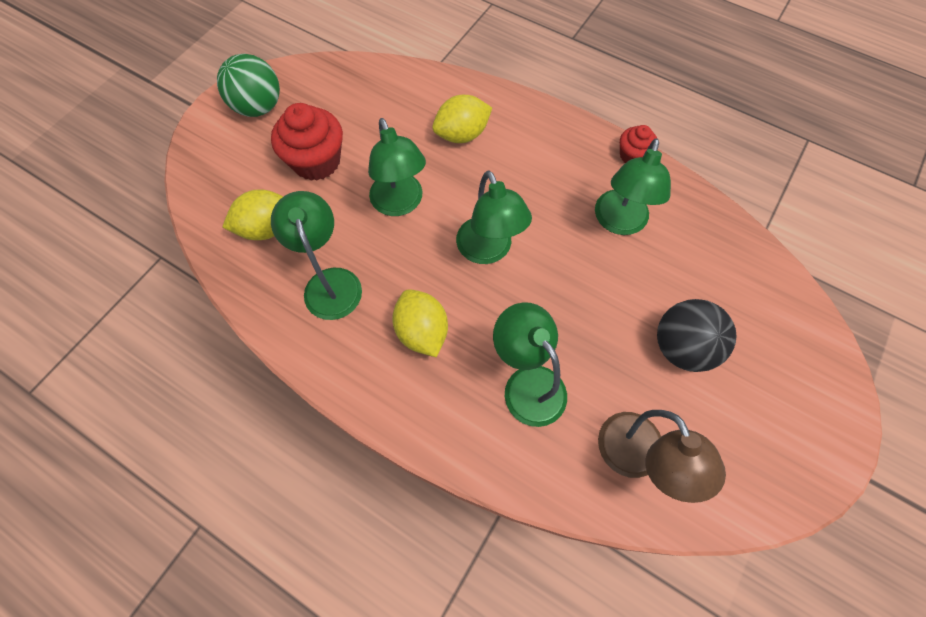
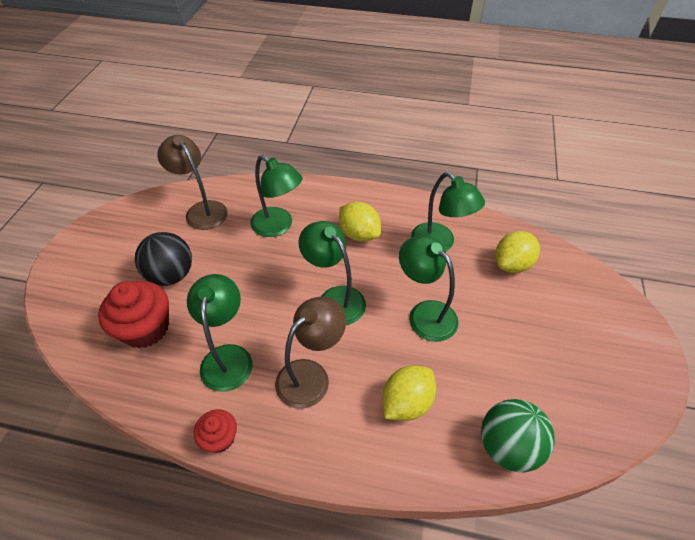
camera: 160 degrees right, 15 degrees down
green ball [217,54,280,117] -> green ball moved to [481,399,555,472]
red cupcake [271,103,343,181] -> red cupcake moved to [98,281,169,348]
none -> brown lamp [275,297,346,409]

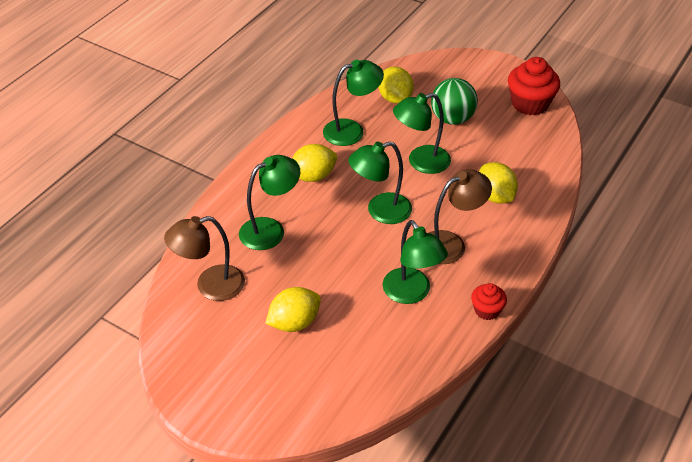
camera: 70 degrees left, 5 degrees down
red cupcake [98,281,169,348] -> red cupcake moved to [508,57,560,115]
black ball [135,232,192,286] -> yellow lemon [265,287,321,332]
green lamp [187,274,253,392] -> green lamp turned 135 degrees counterclockwise [383,220,448,304]
brown lamp [275,297,346,409] -> brown lamp turned 90 degrees clockwise [429,169,492,264]
green ball [481,399,555,472] -> green ball moved to [431,78,478,125]

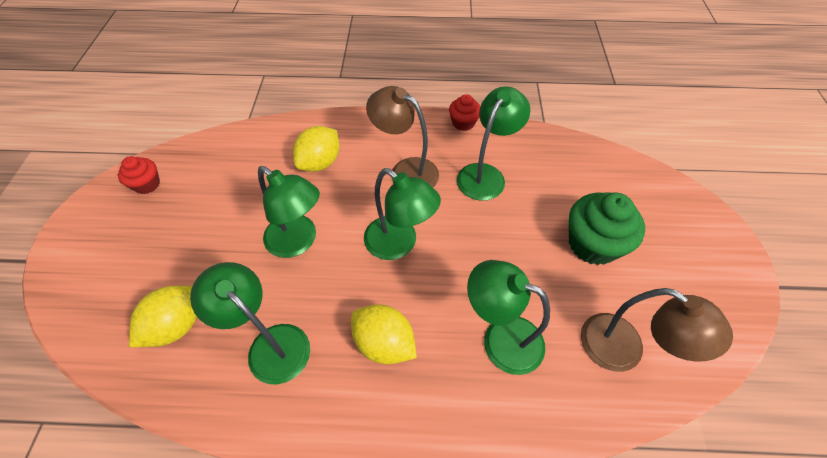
camera: 120 degrees left, 10 degrees up
yellow lemon [265,287,321,332] -> green cupcake [569,192,645,265]
green ball [431,78,478,125] -> none
red cupcake [508,57,560,115] -> red cupcake [118,156,160,194], size x0.56

